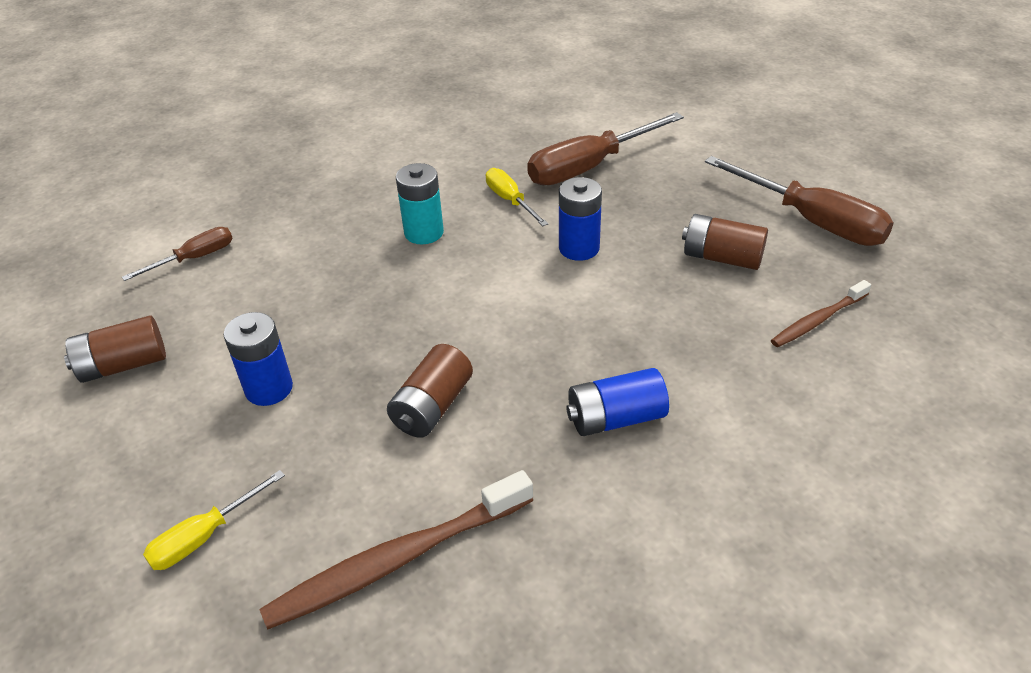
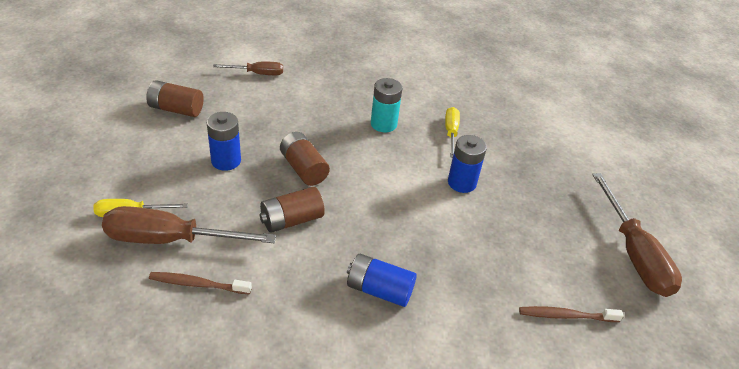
camera: 30 degrees right, 0 degrees up
brown toothbrush [259,470,533,629] -> brown toothbrush [149,272,252,295], size x0.57
brown screwdriver [527,112,684,185] -> brown screwdriver moved to [102,206,276,244]
brown battery [682,214,768,270] -> brown battery moved to [280,132,330,186]

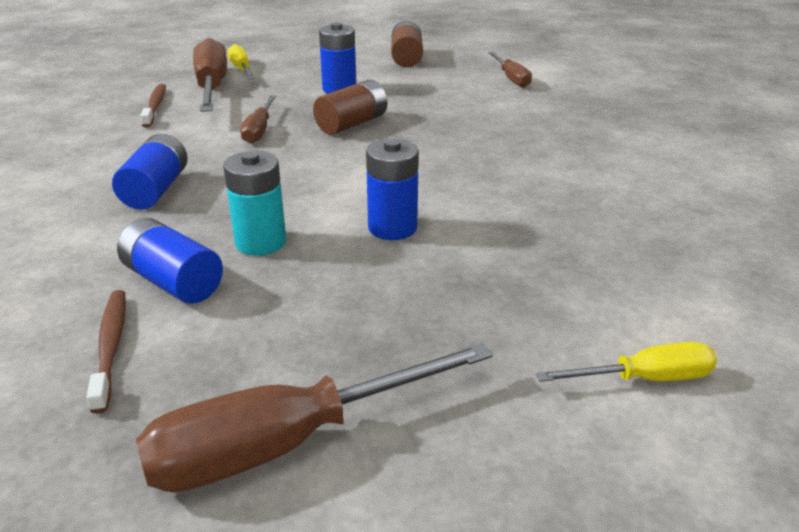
camera: 80 degrees right, 10 degrees down
brown battery [260,187,325,233] -> brown screwdriver [240,95,276,143]
turquoise battery [371,78,402,132] -> turquoise battery moved to [223,151,286,256]
yellow screwdriver [445,107,460,158] -> yellow screwdriver moved to [536,342,717,382]
none -> blue battery [117,218,223,303]

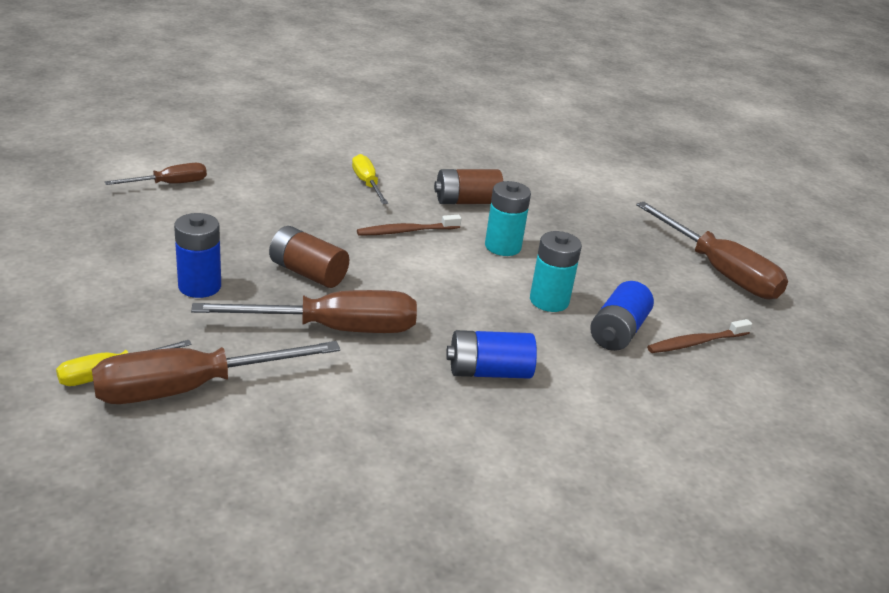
camera: 105 degrees left, 0 degrees up
brown toothbrush [140,84,166,128] -> brown toothbrush moved to [357,215,461,236]
brown screwdriver [240,95,276,143] -> brown screwdriver [191,290,417,333], size x1.83
blue battery [366,139,419,240] -> turquoise battery [485,181,531,256]
brown battery [391,21,423,67] -> brown battery moved to [434,169,503,204]
yellow screwdriver [536,342,717,382] -> yellow screwdriver moved to [352,154,388,204]

